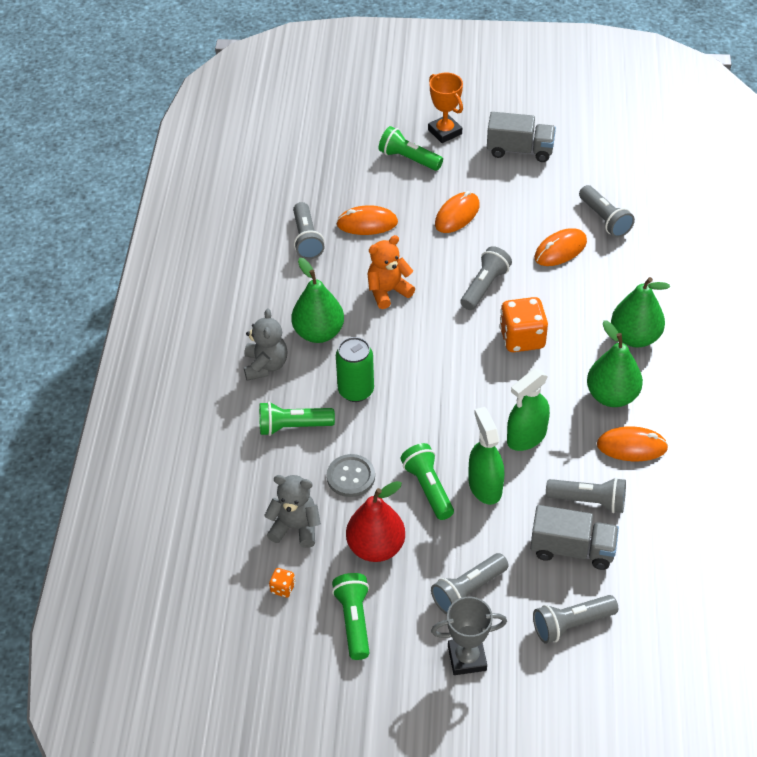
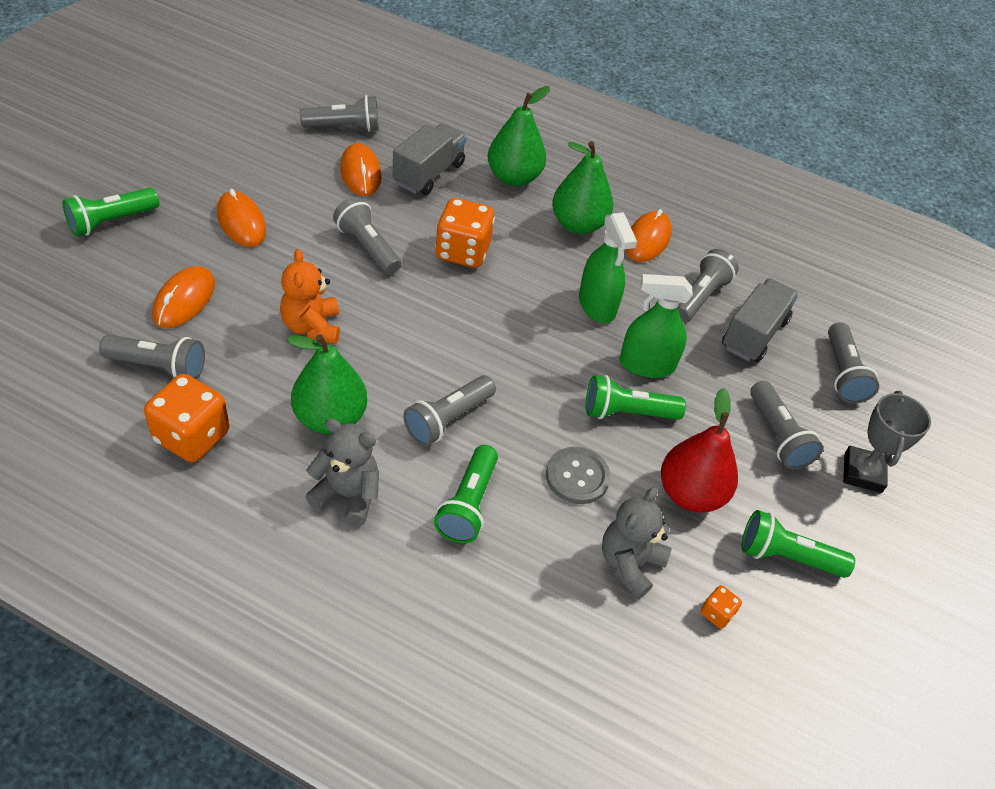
camera: 75 degrees left, 0 degrees up
green can [336,337,374,402] -> grey flashlight [403,375,496,446]
orange trophy [428,73,463,143] -> none
grey truck [487,112,556,162] -> grey truck moved to [393,123,467,195]
none -> orange dice [144,374,230,462]

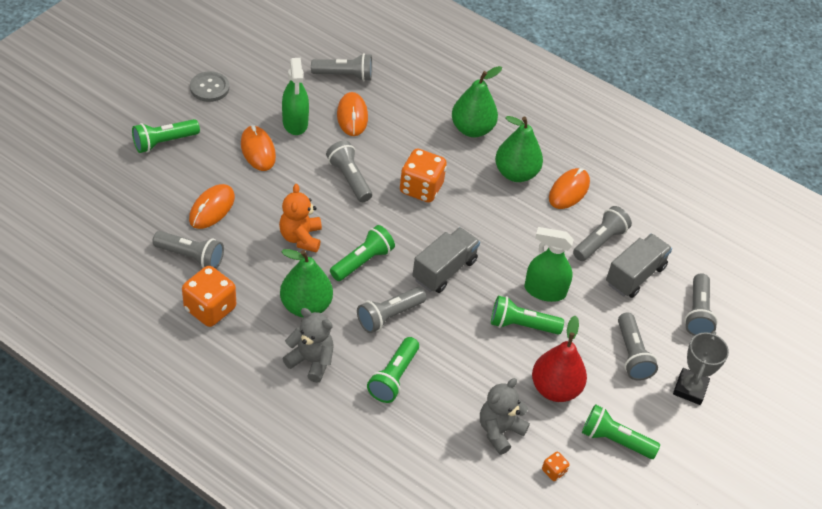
camera: 10 degrees right, 0 degrees up
grey truck [393,123,467,195] -> grey truck moved to [412,227,480,293]
grey button [546,447,610,504] -> grey button moved to [190,71,229,102]
green spray bottle [579,212,637,323] -> green spray bottle moved to [282,58,309,135]
none -> green flashlight [330,225,395,281]

